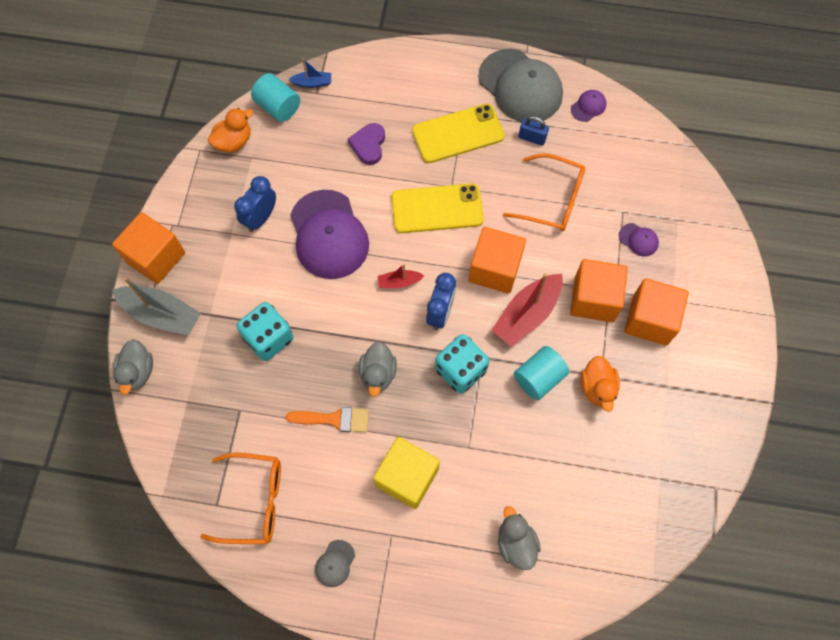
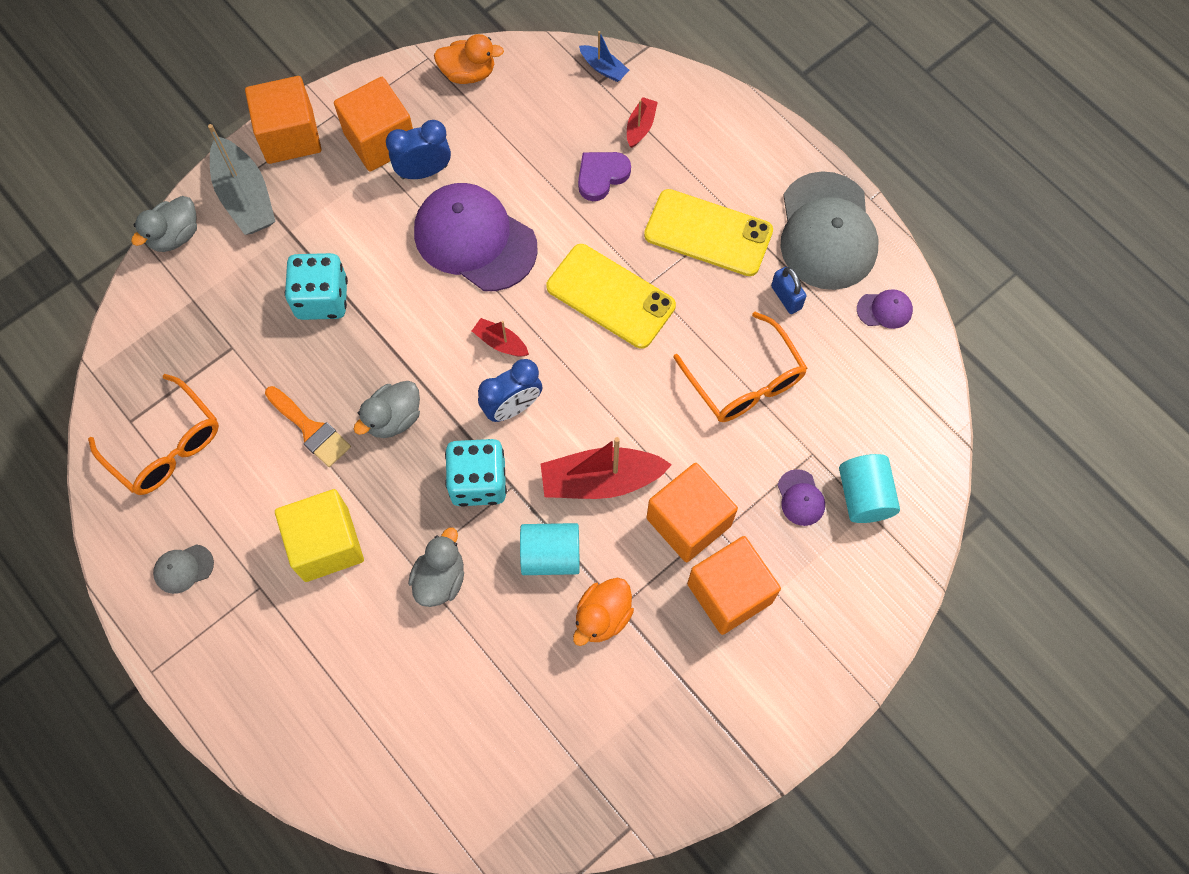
camera: 40 degrees right, 0 degrees up
turquoise cylinder [251,73,300,122] -> turquoise cylinder moved to [839,454,900,523]
purple cap [290,190,369,279] -> purple cap turned 105 degrees clockwise [414,183,538,291]
orange cube [469,227,526,294] -> orange cube moved to [334,77,413,172]
grey duck [498,506,541,570] -> grey duck moved to [408,528,464,607]
none -> red boat [627,97,658,148]

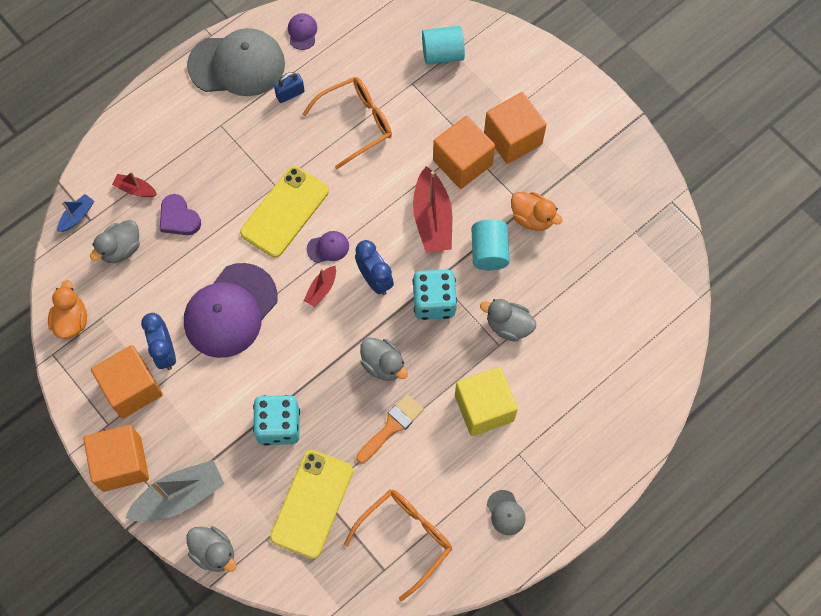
camera: 90 degrees left, 0 degrees up
yellow phone [644,189,773,276] -> yellow phone moved to [270,450,353,559]
purple cap [778,469,825,526] -> purple cap moved to [307,231,349,263]
none -> grey duck [90,220,140,263]

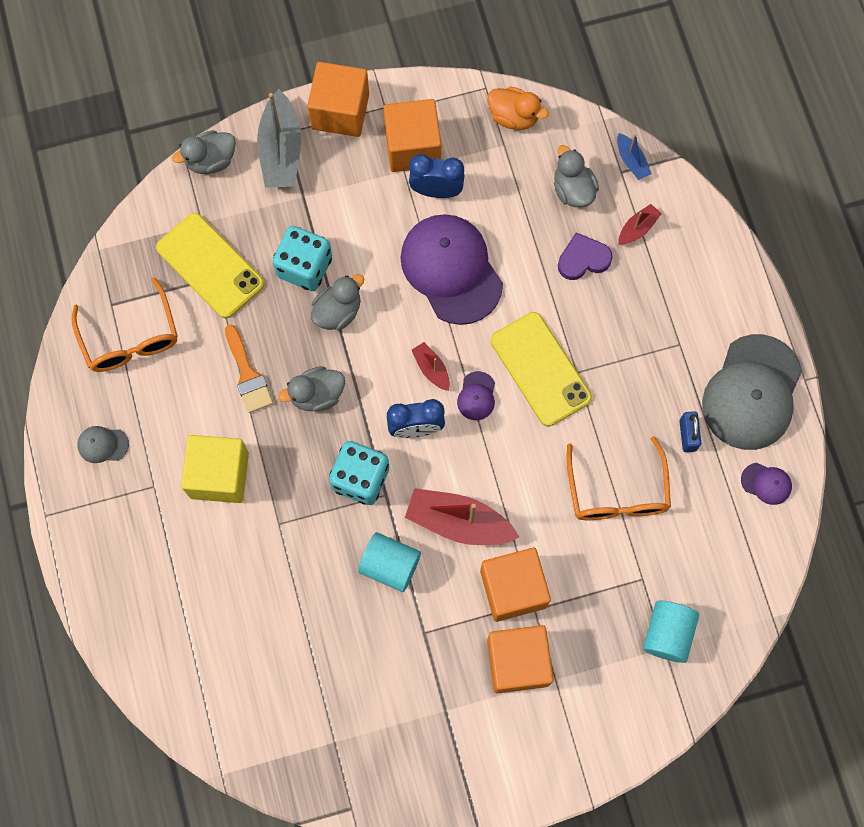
camera: 115 degrees right, 5 degrees up
grey duck [480,299,536,342] -> grey duck moved to [311,274,364,330]
orange duck [511,192,562,231] -> none

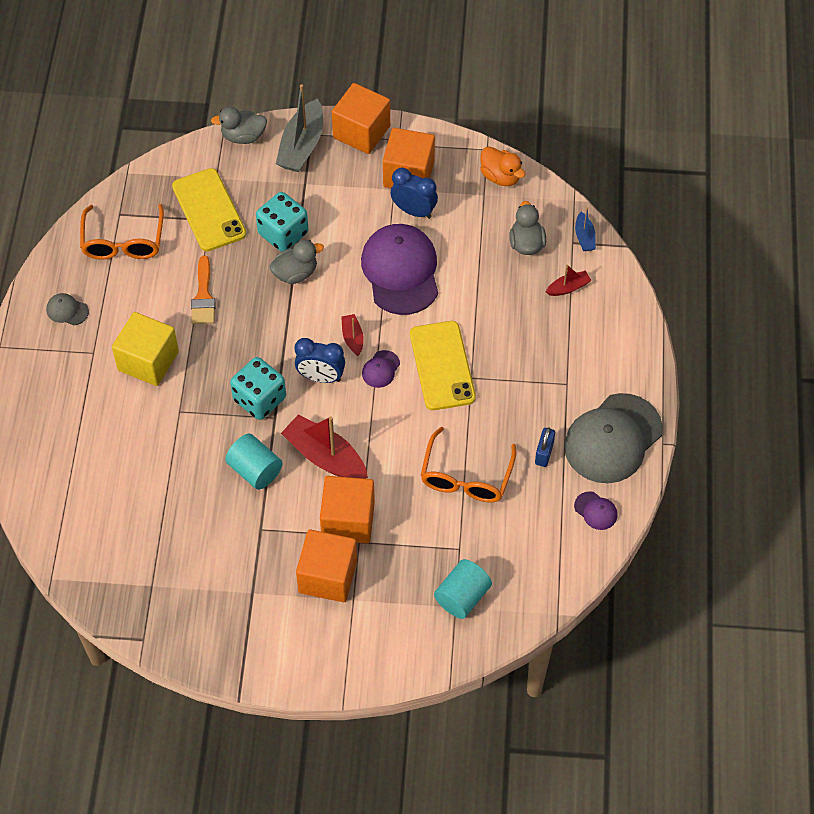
camera: 20 degrees right, 15 degrees down
grey duck [278,366,345,412] -> none
purple heart [558,232,613,280] -> none

